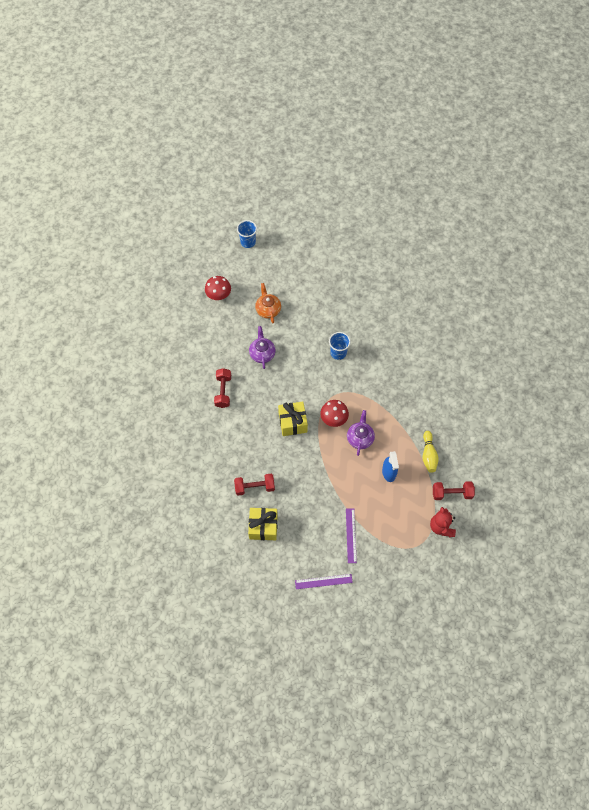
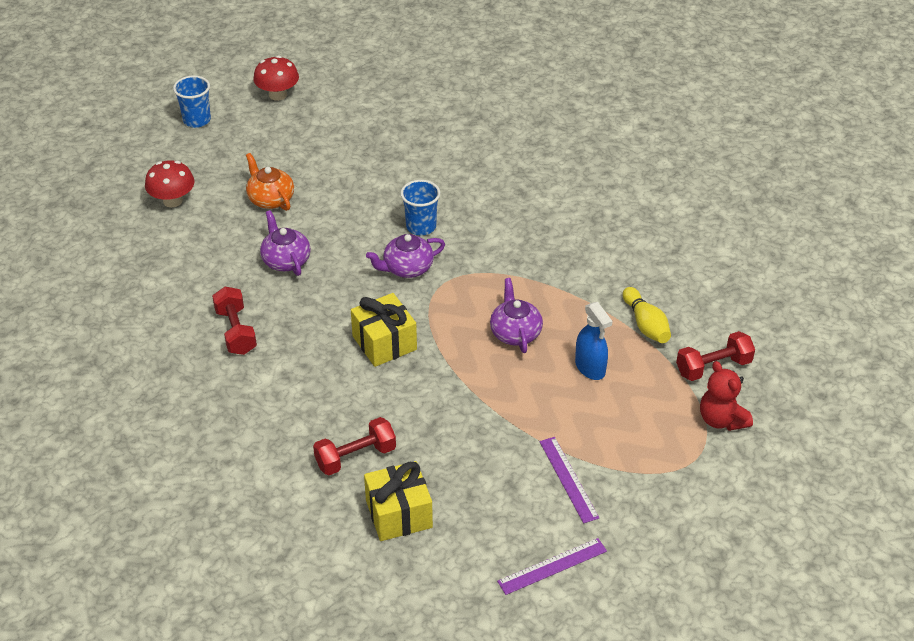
camera: 20 degrees left, 20 degrees down
red mushroom [320,400,349,427] -> red mushroom moved to [253,56,299,101]
none -> purple teapot [366,234,445,278]

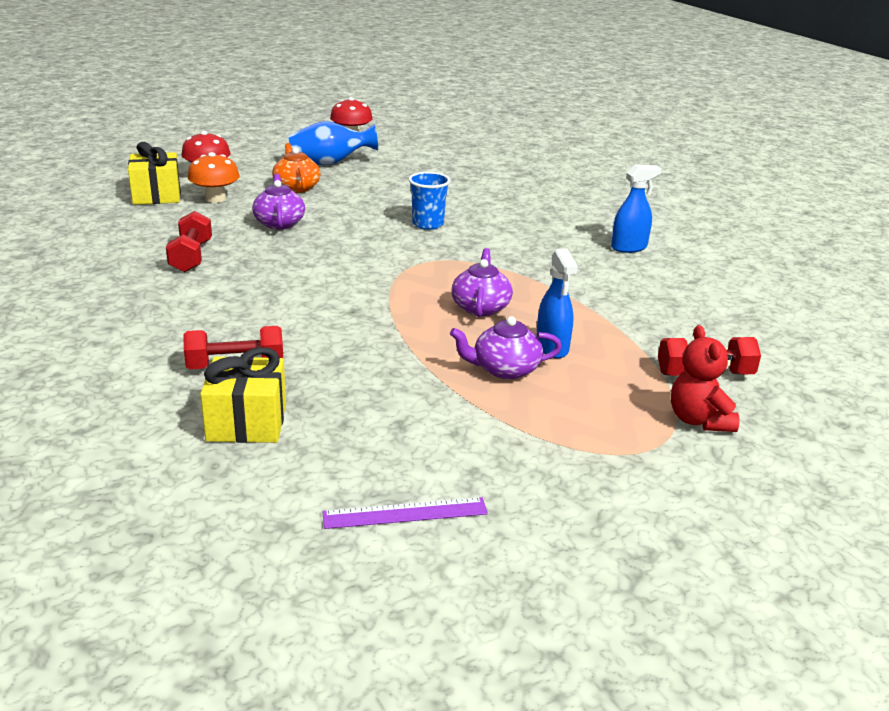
camera: 15 degrees right, 15 degrees down
blue cup [173,76,211,128] -> none
yellow gift [351,293,417,367] -> yellow gift moved to [128,142,181,205]
purple teapot [366,234,445,278] -> purple teapot moved to [450,316,562,379]
purple ruler [539,437,599,523] -> none
yellow bowling pin [623,287,671,343] -> none
none -> orange mushroom [188,152,240,203]
none -> blue vase [288,121,378,165]
none -> blue spray bottle [611,165,662,253]

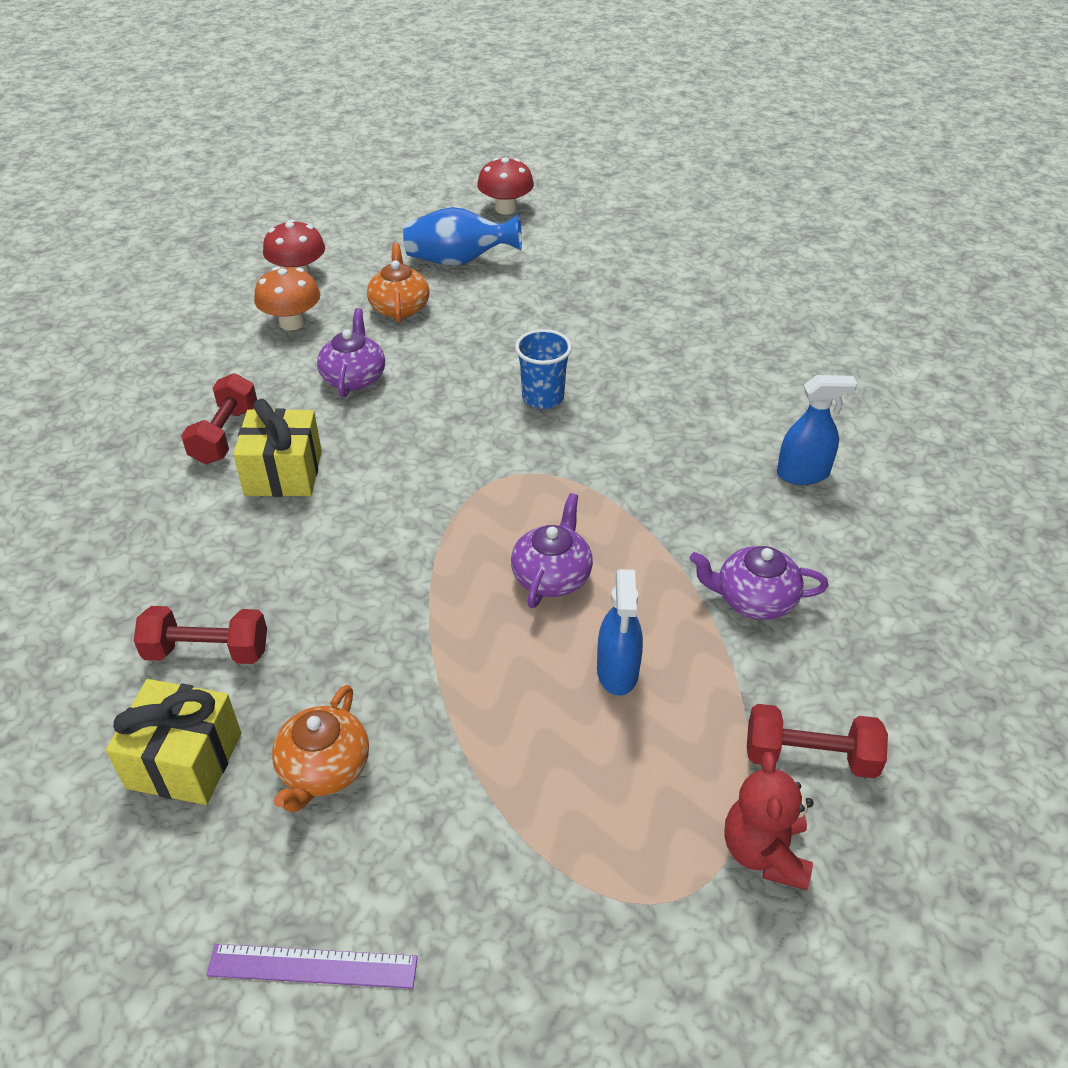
camera: 15 degrees right, 15 degrees up
yellow gift [128,142,181,205] -> yellow gift moved to [233,399,322,497]
purple teapot [450,316,562,379] -> purple teapot moved to [690,546,829,620]
none -> orange teapot [272,685,369,812]

